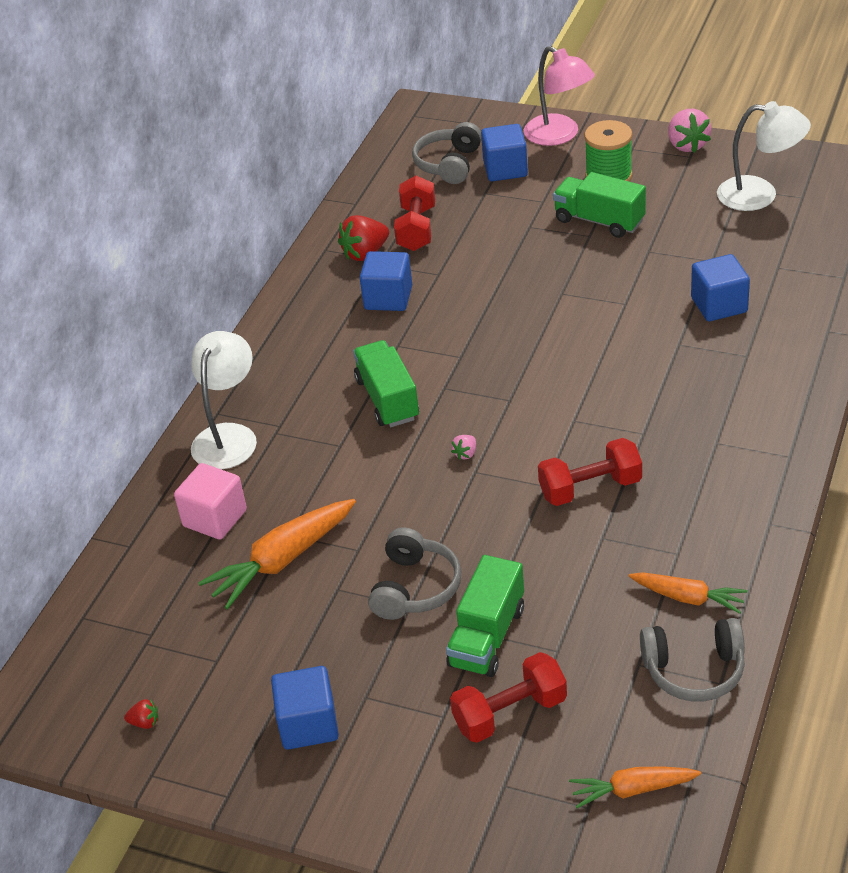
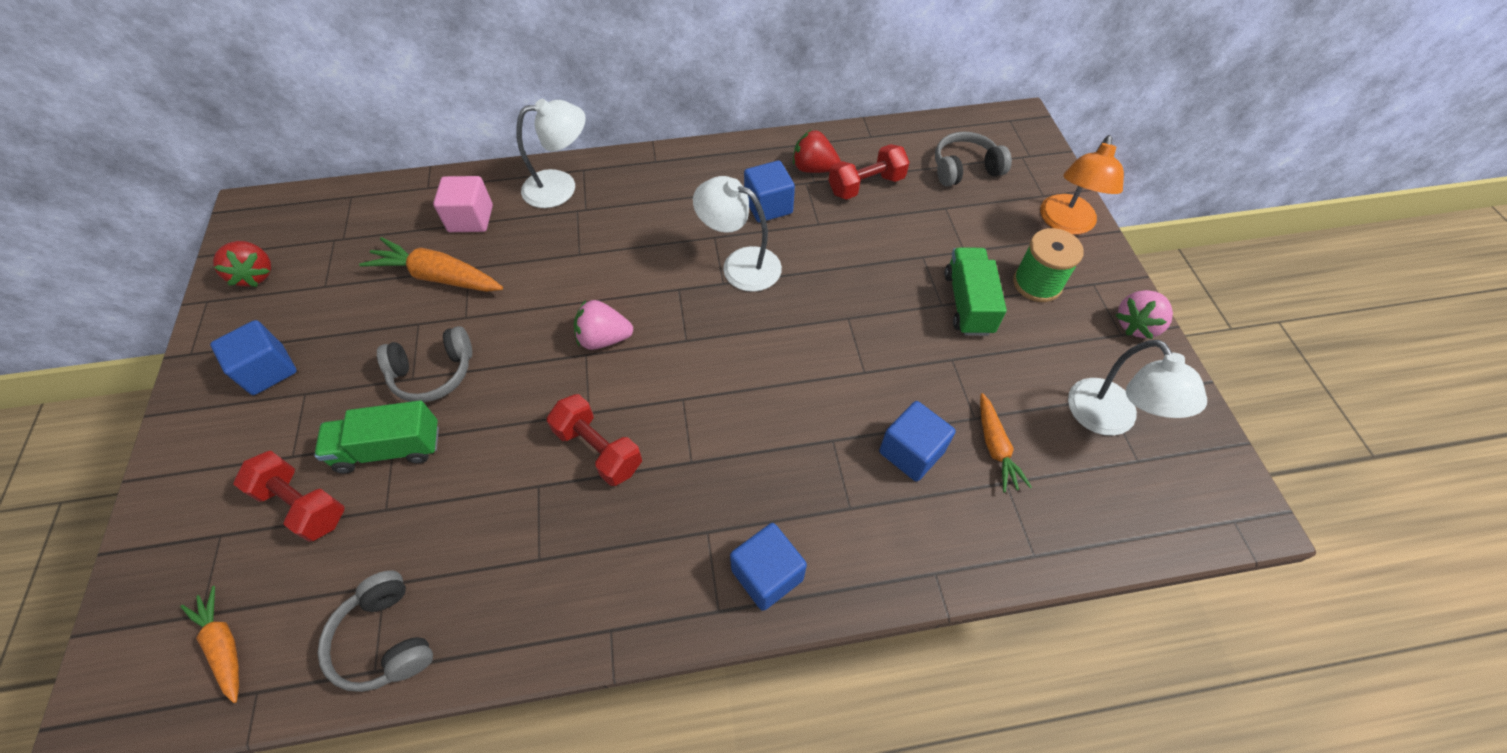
camera: 55 degrees right, 15 degrees up
red strawberry [124,699,158,729] -> red strawberry [213,241,271,287], size x2.06
green truck [353,340,419,427] -> none
pink strawberry [451,435,476,460] -> pink strawberry [574,300,633,350], size x2.06
blue cube [481,124,528,181] -> blue cube moved to [730,523,807,611]
pink lamp [524,46,595,146] -> orange lamp [1040,135,1124,235]
orange carrot [629,572,748,614] -> orange carrot moved to [980,393,1032,493]
none -> white lamp [693,176,782,292]

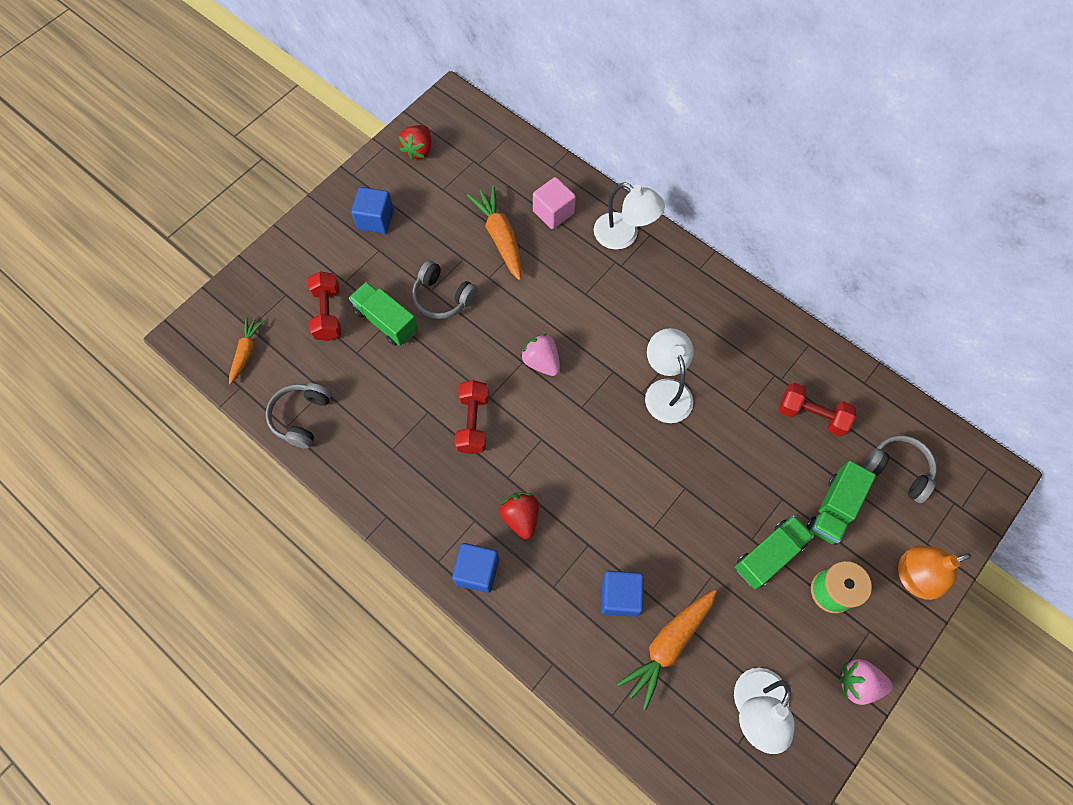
camera: 50 degrees right, 10 degrees up
blue cube [744,161,795,223] -> none
red strawberry [793,130,841,173] -> red strawberry moved to [499,493,539,540]
orange carrot [980,393,1032,493] -> orange carrot [617,589,717,710], size x1.61
none -> green truck [807,461,876,545]

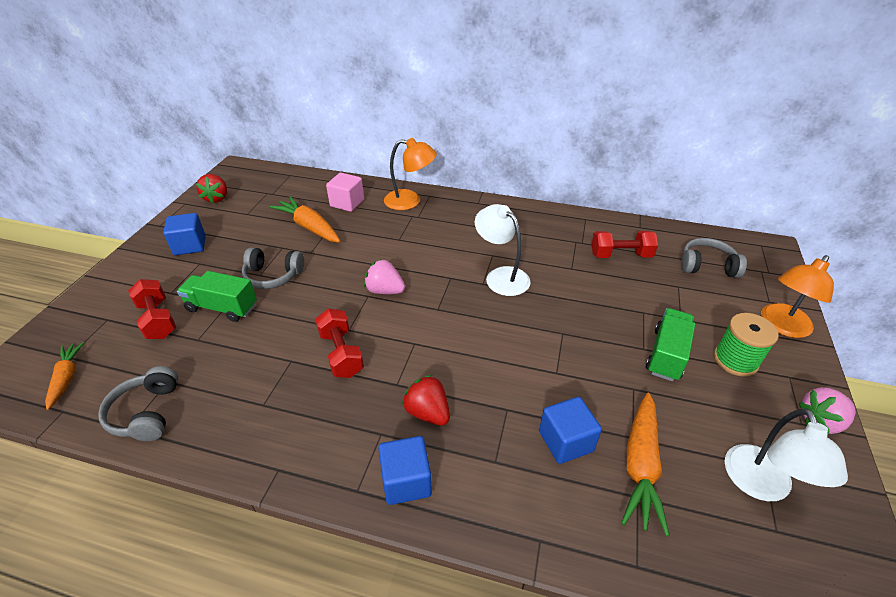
camera: 25 degrees left, 25 degrees down
white lamp [594,182,665,250] -> orange lamp [384,138,437,210]
green truck [807,461,876,545] -> none

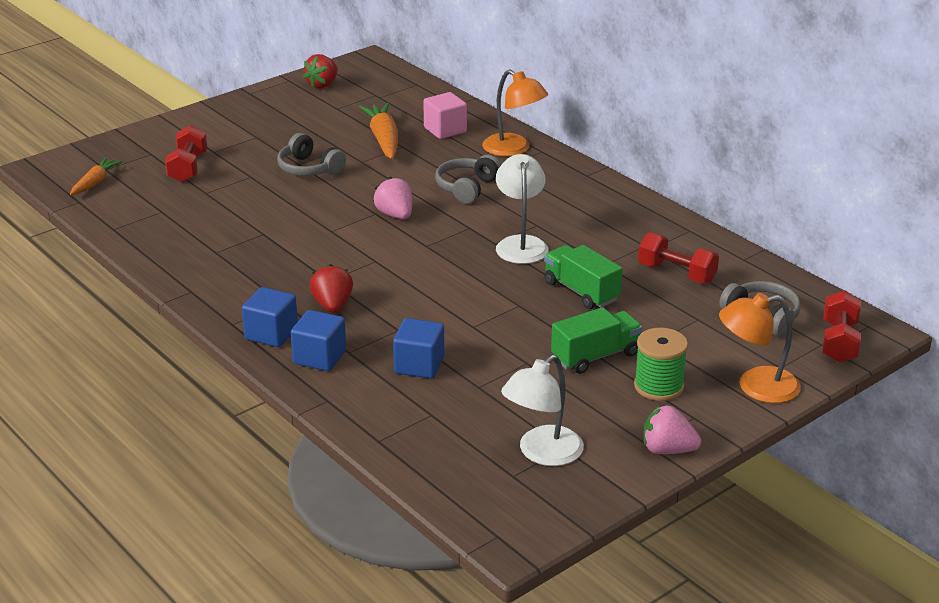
camera: 35 degrees right, 10 degrees down
grey headphones [98,366,178,441] -> grey headphones moved to [435,155,501,204]
blue cube [163,213,206,255] -> blue cube moved to [291,310,346,371]
green truck [177,271,257,322] -> green truck moved to [544,245,622,309]
red dumbbell [315,309,364,378] -> red dumbbell moved to [822,290,861,363]
orange carrot [621,392,670,536] -> none

